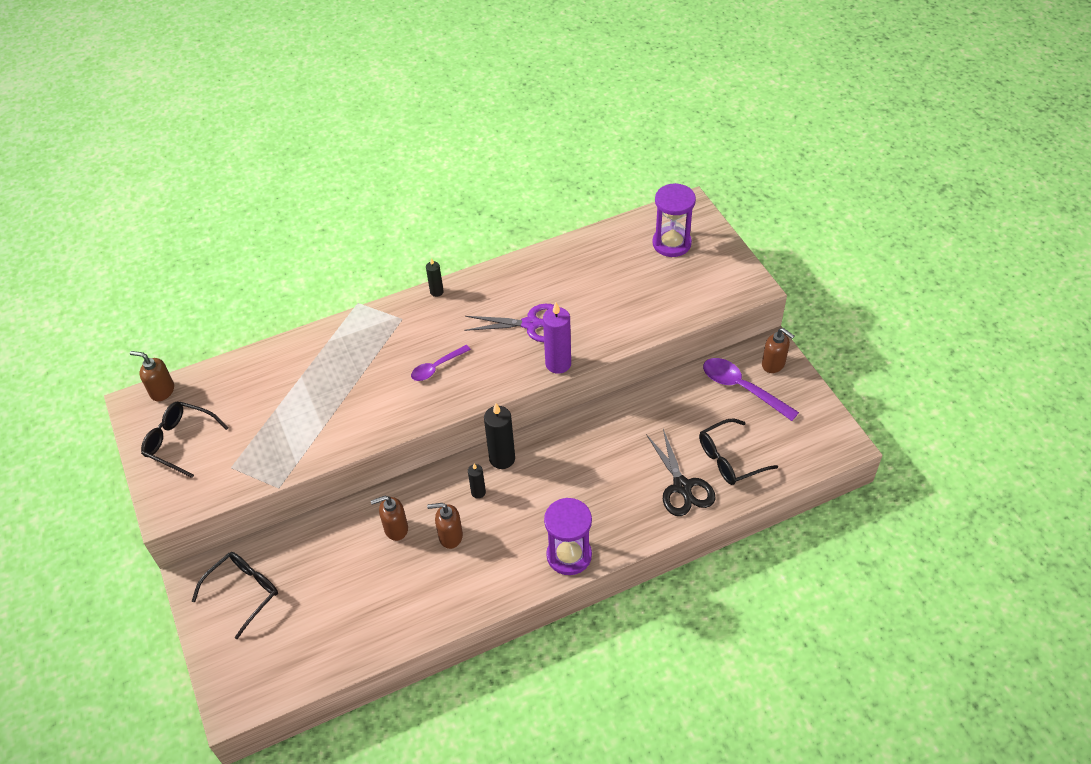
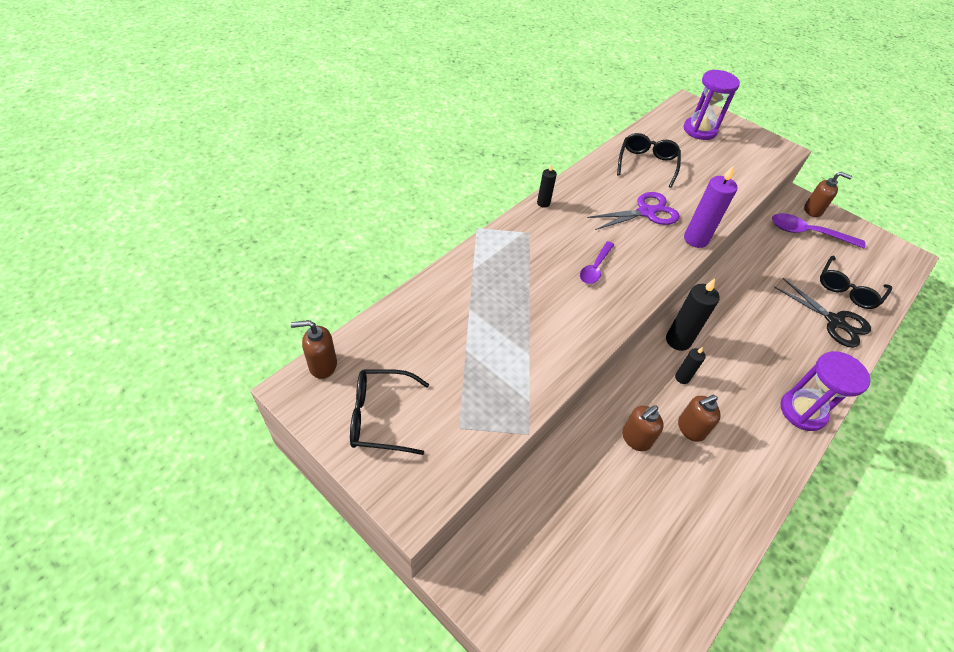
camera: 30 degrees left, 0 degrees up
black glasses [192,552,278,639] -> black glasses moved to [617,133,681,188]

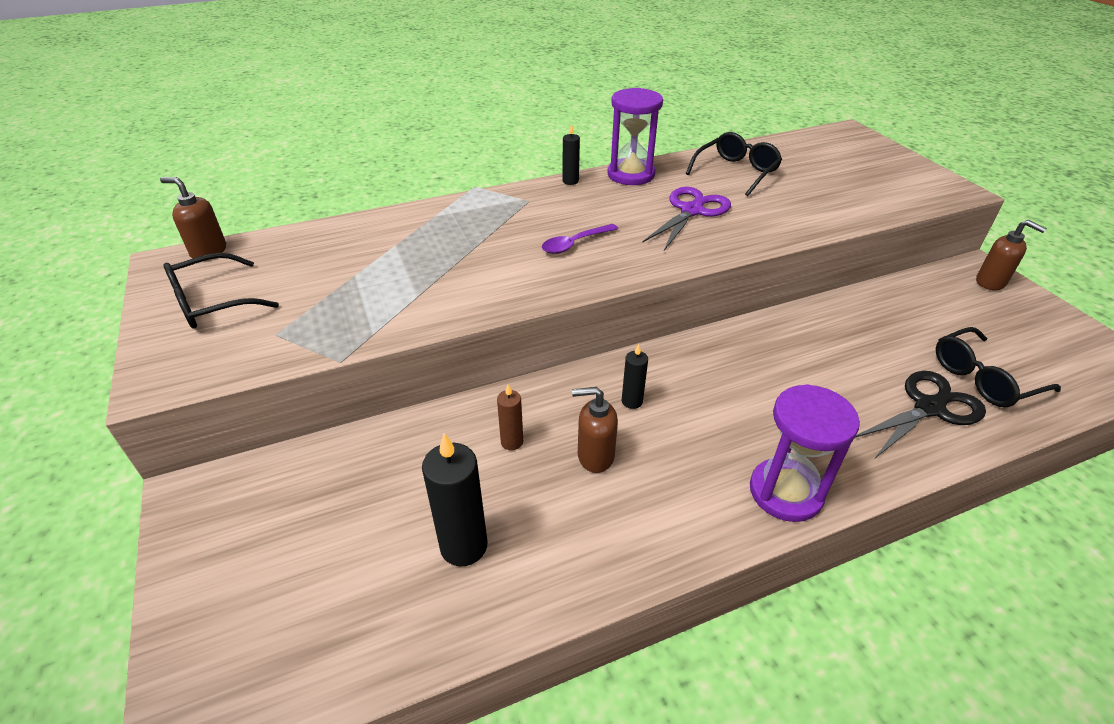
camera: 30 degrees right, 10 degrees down
black glasses [350,369,429,455] -> black glasses turned 60 degrees counterclockwise [164,253,279,329]
purple scissors [587,192,680,230] -> purple scissors turned 60 degrees counterclockwise [642,187,731,251]
brown soap dispenser [622,405,664,451] -> brown candle [497,385,523,450]
black candle [666,278,720,351] -> black candle moved to [422,433,487,566]
purple hourglass [683,70,740,140] -> purple hourglass moved to [607,88,663,185]
purple candle [684,165,738,248] -> none
purple spoon [772,213,866,248] -> none
black scissors [774,278,871,348] -> black scissors turned 105 degrees counterclockwise [856,371,986,458]

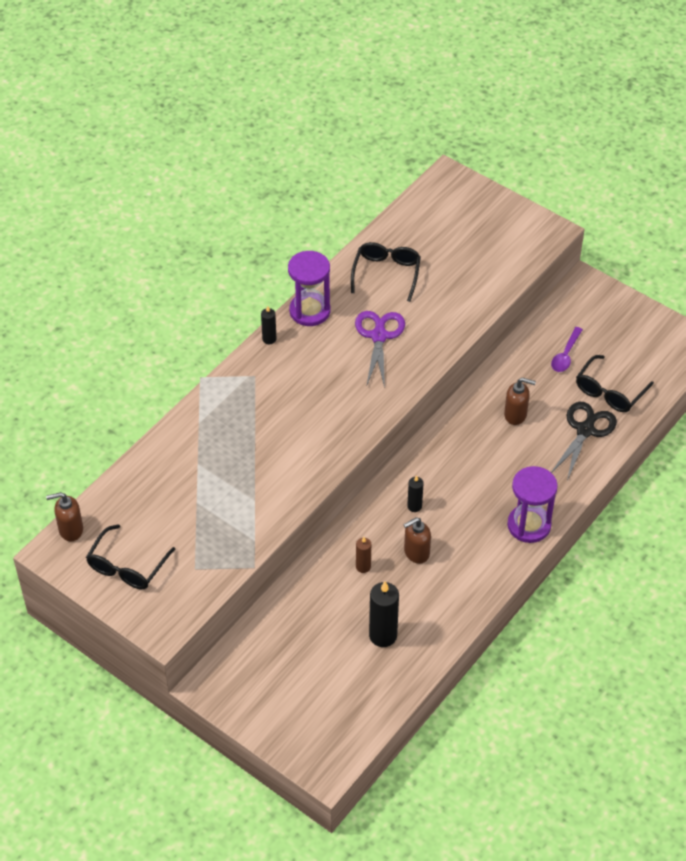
camera: 30 degrees left, 10 degrees up
purple spoon [542,224,618,254] -> purple spoon moved to [551,327,583,372]
brown soap dispenser [976,220,1047,290] -> brown soap dispenser moved to [504,378,536,425]

